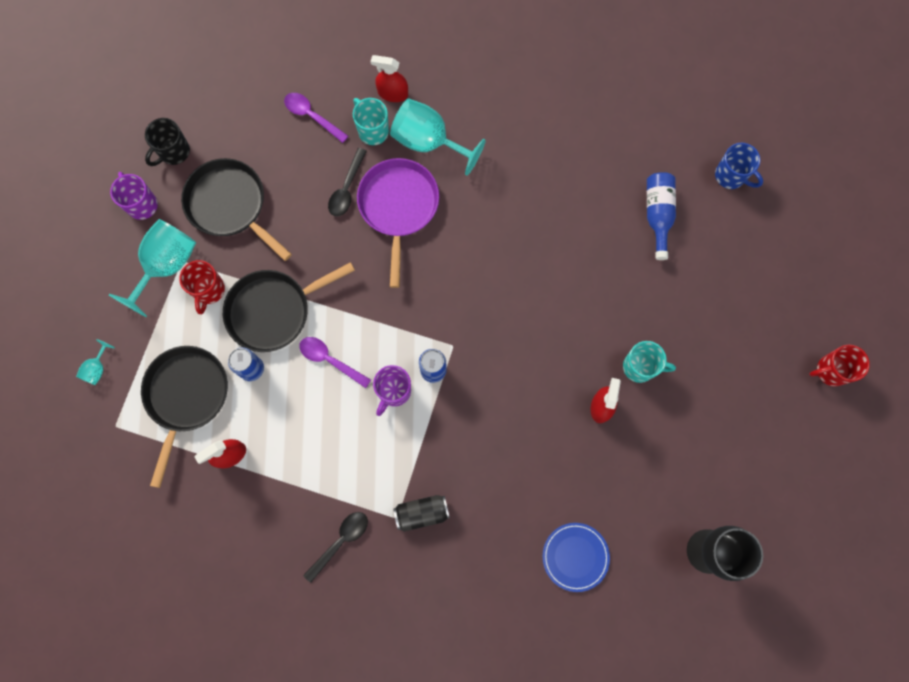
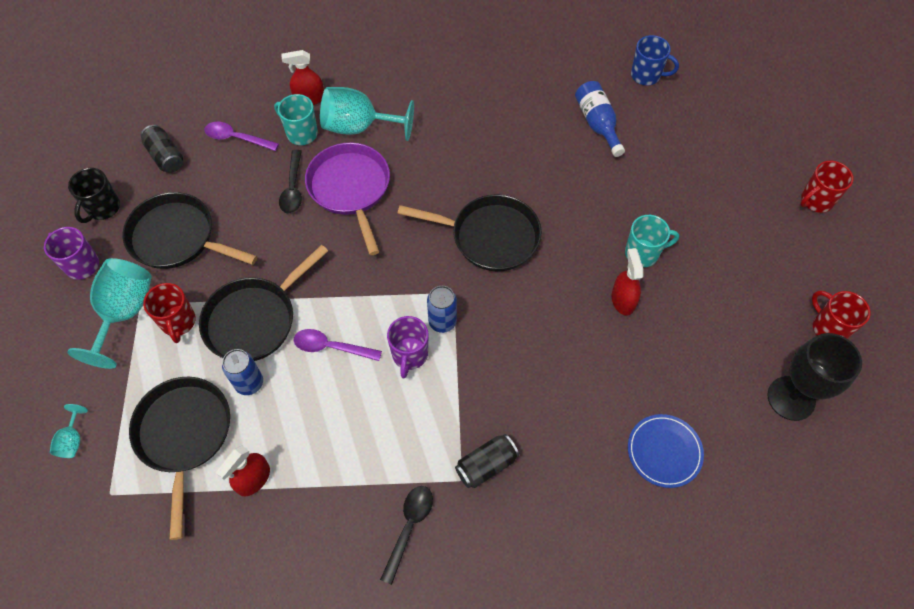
camera: 20 degrees left, 15 degrees down
none -> black can [141,125,183,173]
none -> black pan [397,194,542,271]
none -> red mug [812,291,871,339]

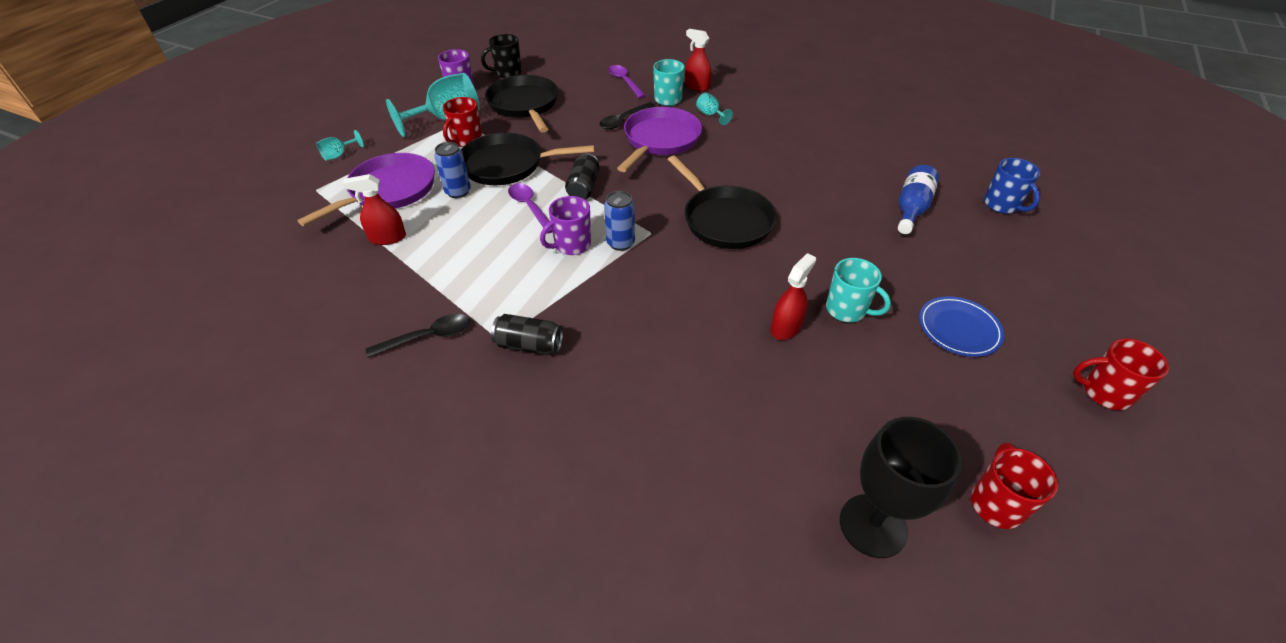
camera: 45 degrees right, 15 degrees down
black pan [129,377,230,540] -> purple pan [297,153,435,226]
black can [141,125,183,173] -> black can moved to [565,153,600,199]
turquoise goblet [320,87,414,141] -> turquoise goblet [696,93,733,125], size x0.46
blue plate [628,414,704,488] -> blue plate moved to [919,296,1004,357]

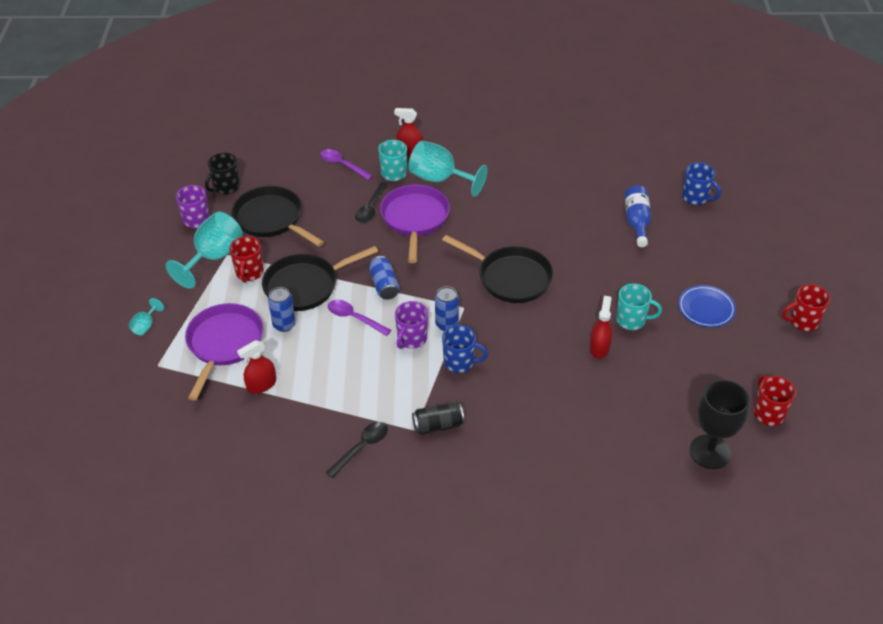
camera: 25 degrees left, 0 degrees up
black can [565,153,600,199] -> blue can [369,256,400,300]
turquoise goblet [696,93,733,125] -> turquoise goblet [409,141,488,197], size x2.17
none -> blue mug [442,325,488,373]

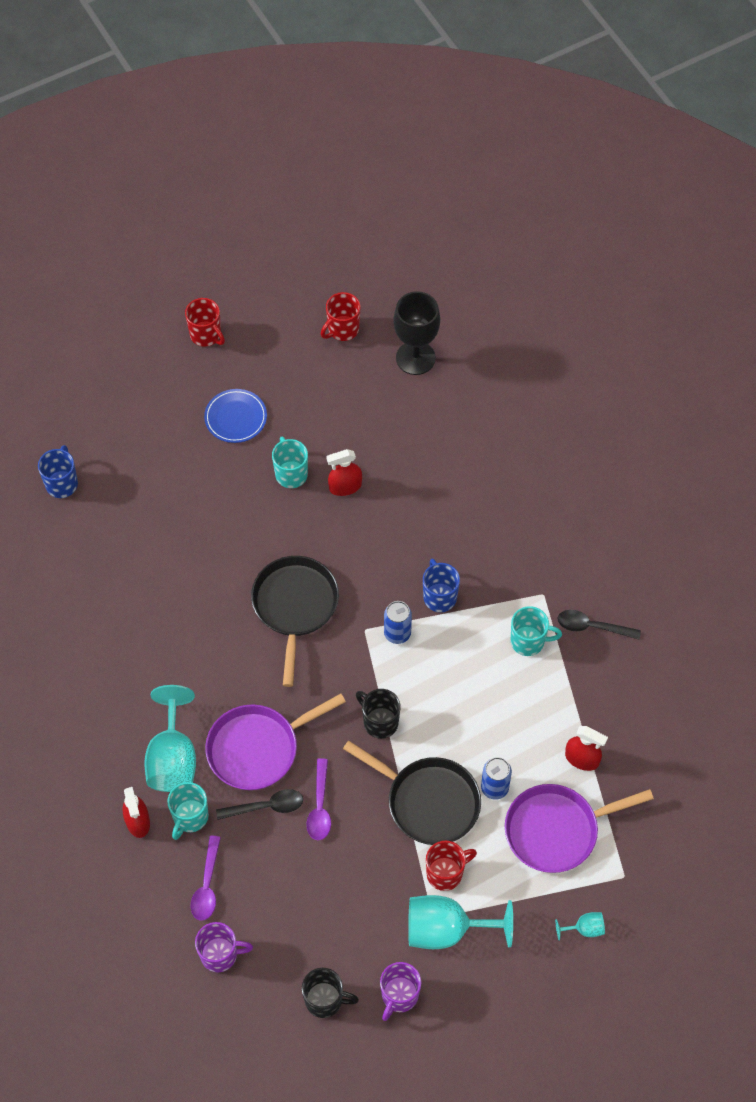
camera: 120 degrees left, 15 degrees up
black pan [231,186,324,247] -> none
purple spoon [328,300,391,336] -> purple spoon moved to [306,758,331,840]
blue can [369,256,400,300] -> black mug [356,689,401,739]
purple mug [395,301,428,349] -> purple mug moved to [195,922,253,972]
black can [412,402,465,435] -> none
blue bottle [624,186,651,247] -> none
none -> turquoise mug [511,606,562,656]

